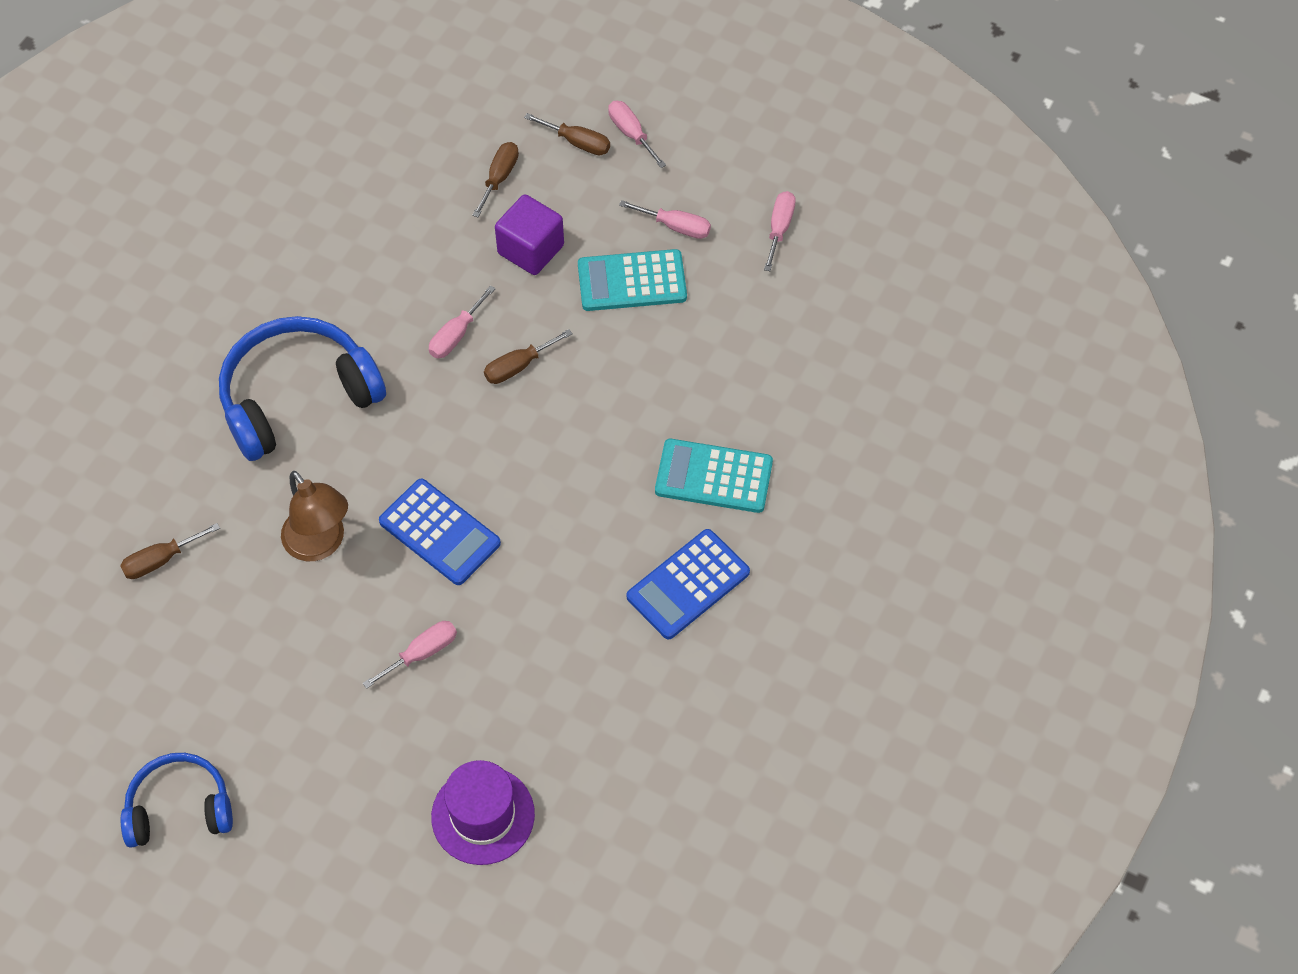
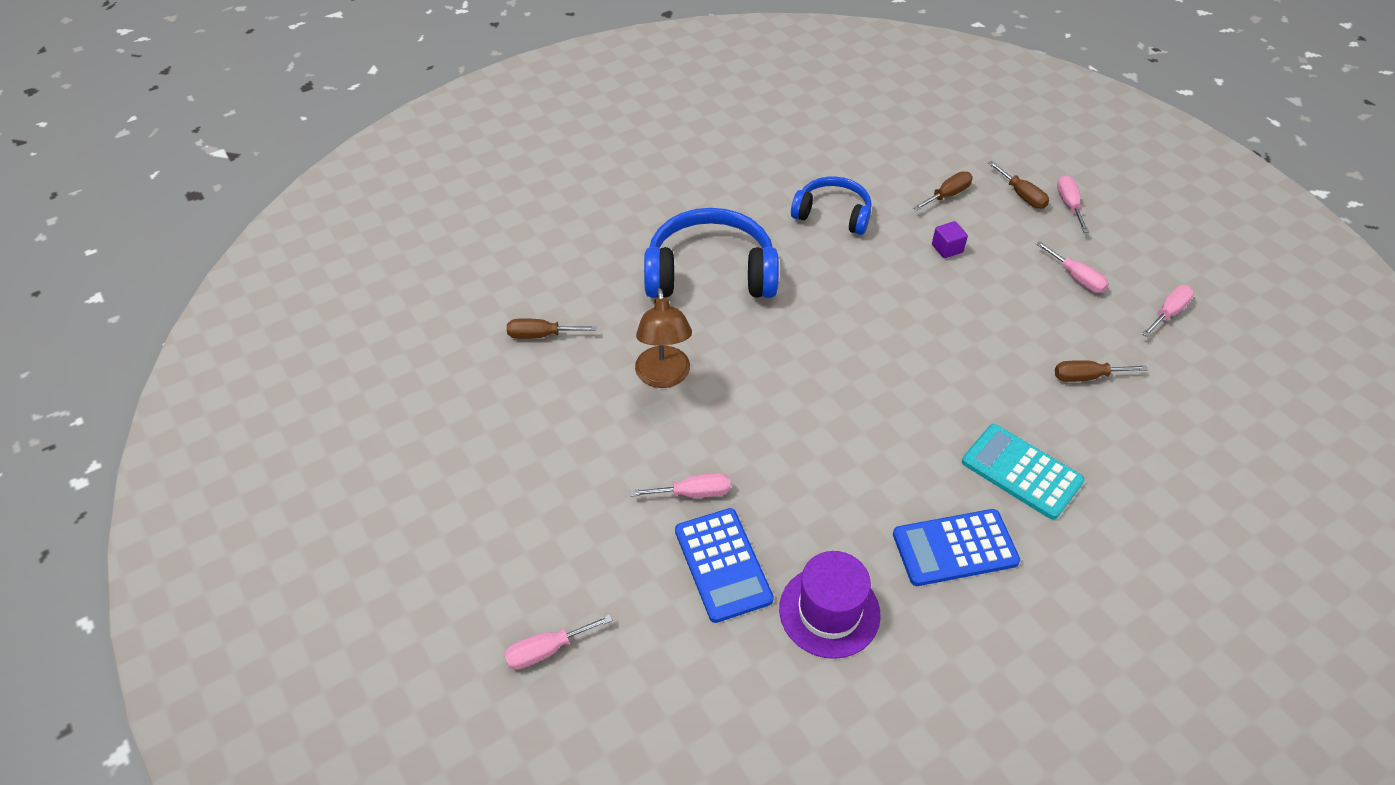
camera: 30 degrees right, 10 degrees down
blue headphones [120,753,233,848] -> blue headphones moved to [791,176,871,235]
blue calculator [379,479,501,585] -> blue calculator moved to [675,508,774,623]
pink screwdriver [429,285,496,358] -> pink screwdriver moved to [504,614,612,670]
purple hat [431,760,535,865] -> purple hat moved to [779,551,881,659]
brown screwdriver [484,329,573,384] -> brown screwdriver moved to [1055,360,1148,382]
purple cube [495,194,564,275] -> purple cube [932,221,968,258], size x0.56
turquoise calculator [578,249,687,311] -> none

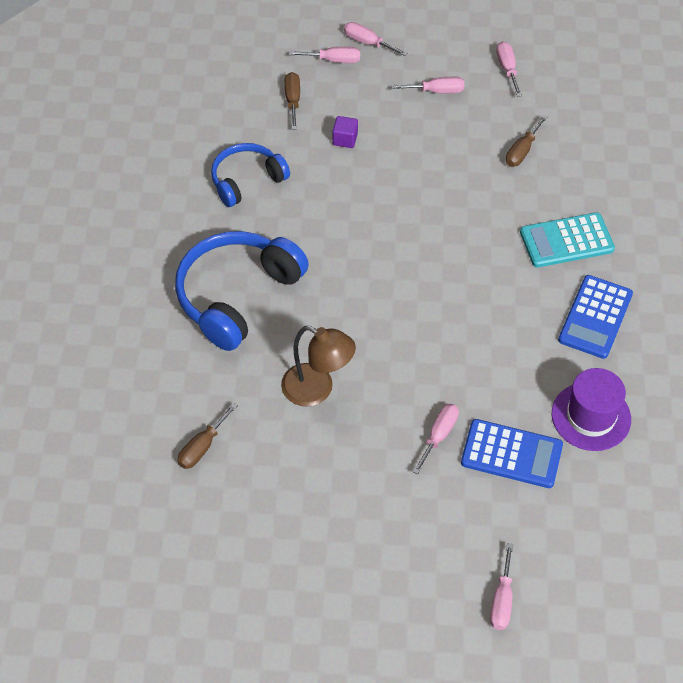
camera: 55 degrees left, 5 degrees up
brown screwdriver [988,161,1049,209] -> pink screwdriver [289,47,360,63]

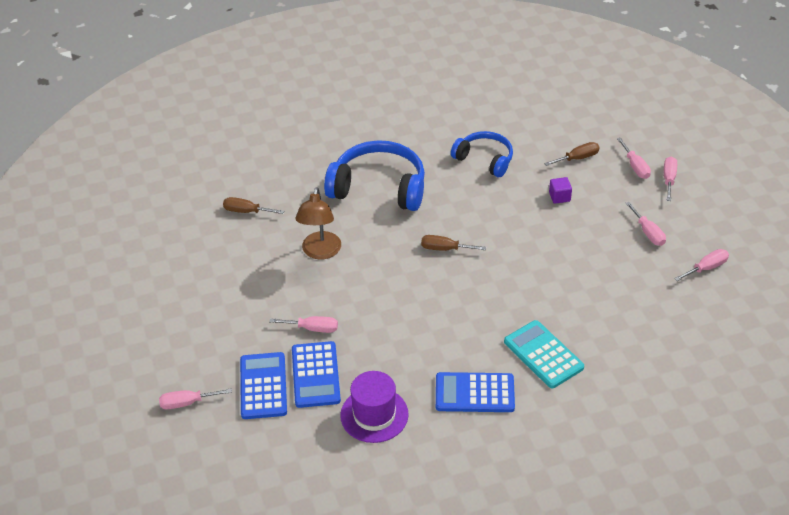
camera: 70 degrees right, 10 degrees down
brown screwdriver [506,115,547,167] -> brown screwdriver moved to [421,235,486,251]
none -> blue calculator [240,352,287,419]

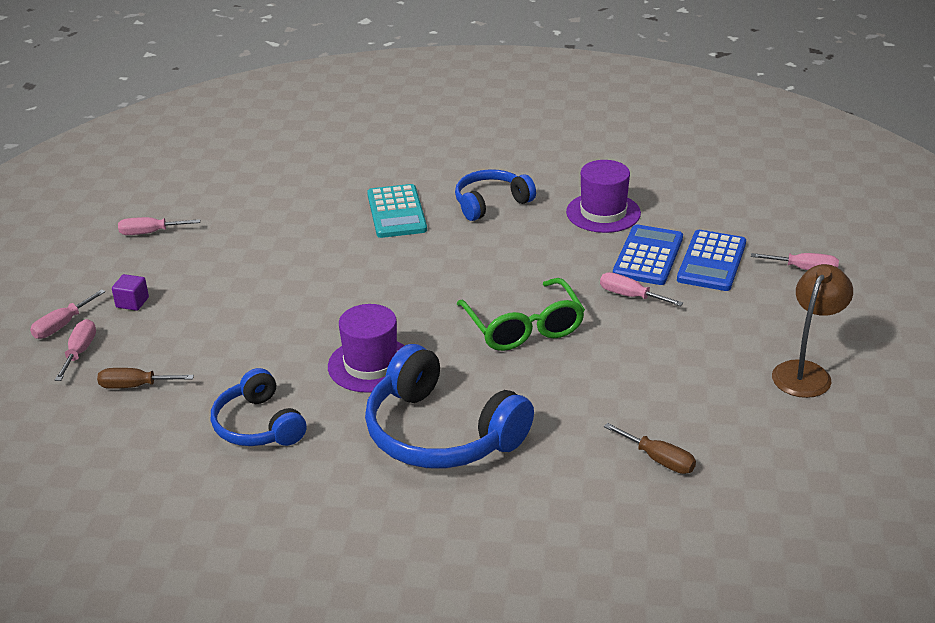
camera: 155 degrees left, 10 degrees down
brown lamp [295,187,341,260] -> brown lamp moved to [772,264,853,398]
brown screwdriver [421,235,486,251] -> none
blue calculator [436,372,515,412] -> blue headphones [455,169,536,221]
purple cube [549,177,572,204] -> purple cube moved to [112,274,149,311]
pink screwdriver [625,202,666,246] -> none
none -> purple hat [328,304,405,393]
none -> green glasses [457,278,585,351]

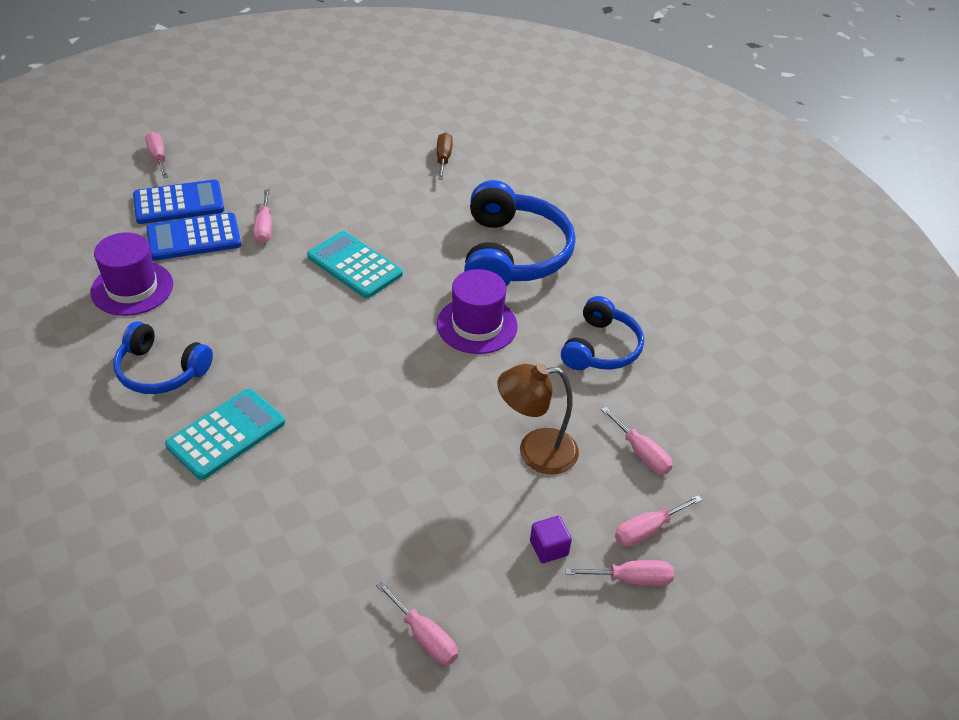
camera: 130 degrees left, 10 degrees up
brown screwdriver [97,368,194,389] -> pink screwdriver [601,406,673,475]
green glasses [457,278,585,351] -> turquoise calculator [307,231,403,298]
brown lamp [772,264,853,398] -> brown lamp moved to [497,363,579,475]

